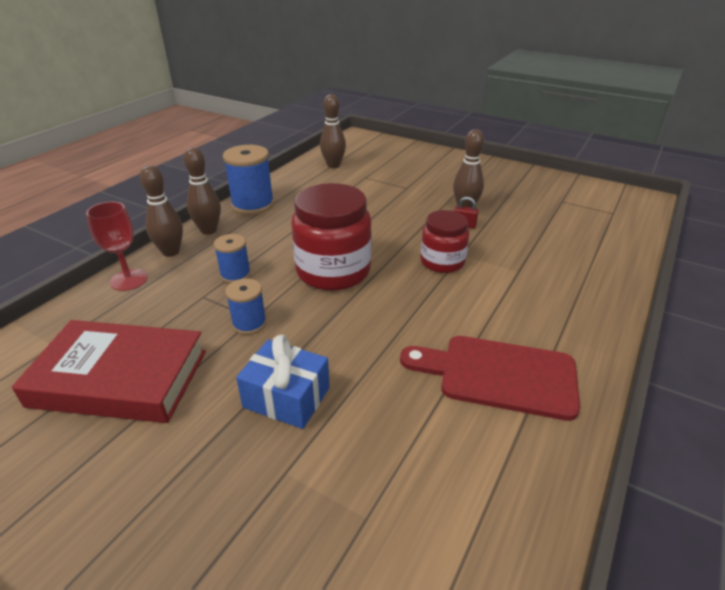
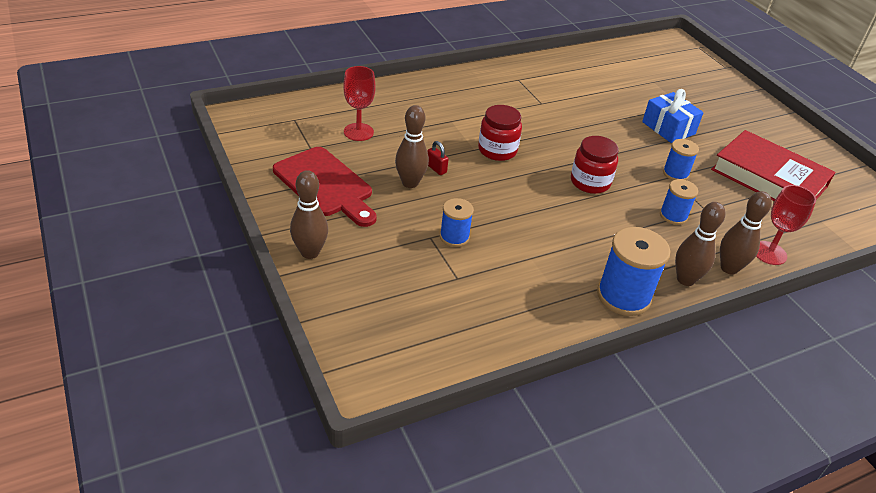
camera: 150 degrees left, 5 degrees up
red jar [291,183,372,291] -> red jar [571,136,619,194], size x0.61
brown bowling pin [320,94,346,168] -> brown bowling pin moved to [290,170,328,259]
red cutting board [400,336,580,421] -> red cutting board moved to [273,147,377,227]
none -> red goblet [343,66,376,141]
none -> blue spool [440,198,474,247]

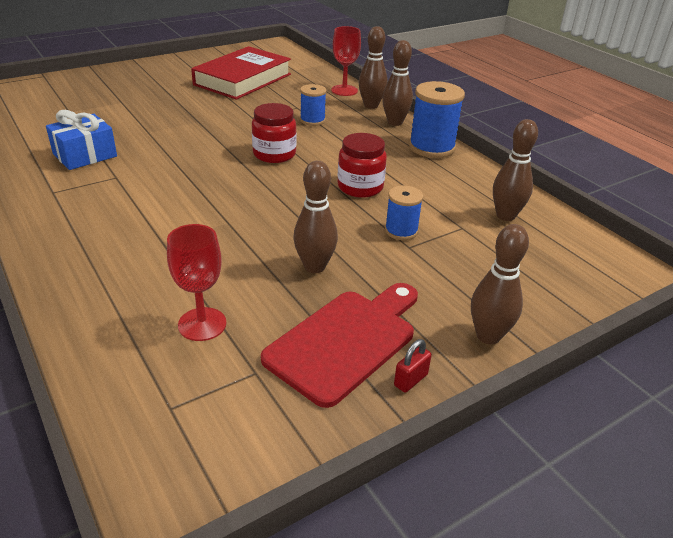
camera: 95 degrees left, 5 degrees down
red padlock [427,141,449,175] -> red padlock moved to [394,339,432,392]
red jar [478,105,522,161] -> red jar moved to [338,133,387,198]
blue gift [642,89,704,143] -> blue gift moved to [46,110,117,170]
blue spool [663,139,699,180] -> none
none -> brown bowling pin [493,119,538,221]

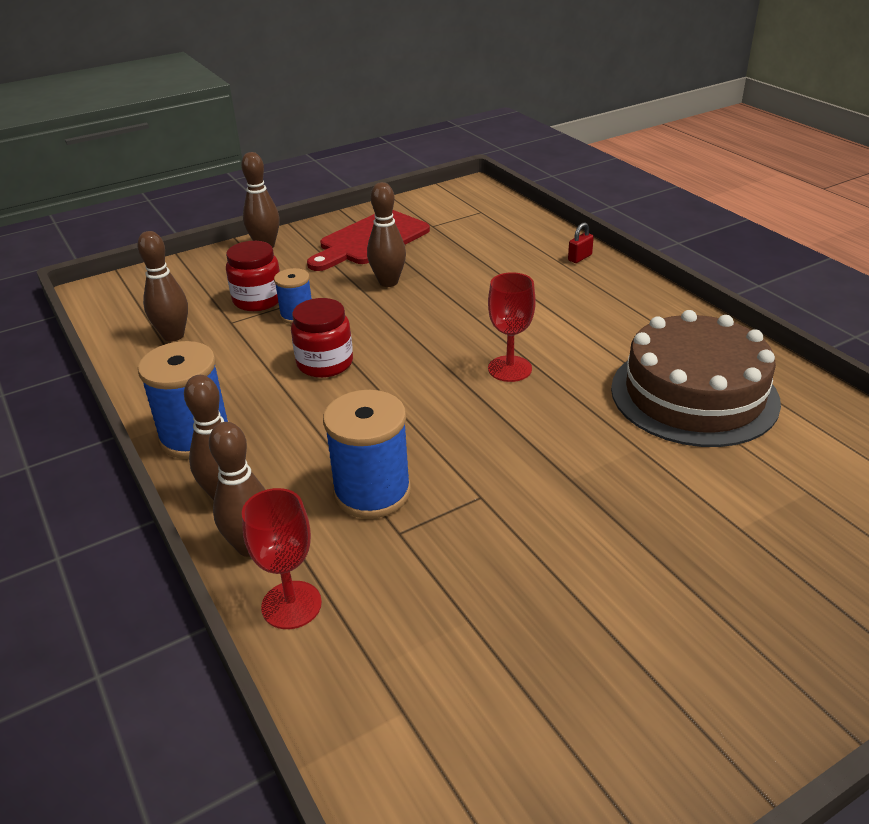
camera: 175 degrees left, 0 degrees up
blue gift [46,110,117,170] -> brown cake [611,310,781,447]
red goblet [167,224,227,341] -> red goblet moved to [488,272,536,382]
red book [191,46,291,100] -> none
red jar [252,103,297,163] -> red jar moved to [226,241,280,311]
blue spool [300,84,326,126] -> blue spool [323,390,411,519], size x1.72
red padlock [394,339,432,392] -> red padlock moved to [568,222,594,263]

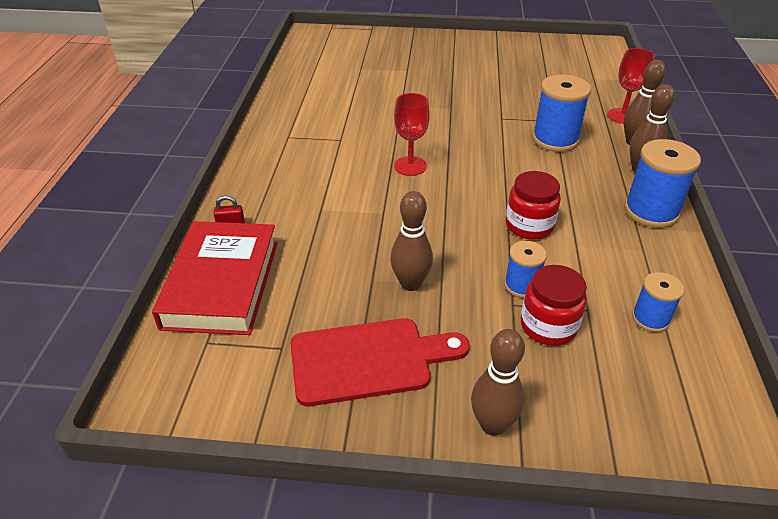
camera: 145 degrees left, 5 degrees up
brown bowling pin [137,231,188,342] -> blue spool [632,272,684,332]
brown cake [611,310,781,447] -> none
none -> red book [152,221,278,335]

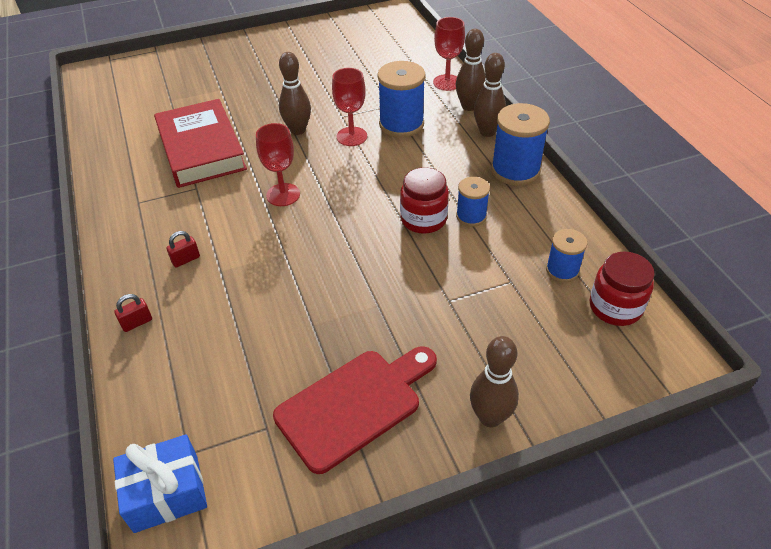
camera: 25 degrees left, 5 degrees up
red book [152,221,278,335] -> red book moved to [154,99,247,188]
brown bowling pin [390,191,433,291] -> brown bowling pin moved to [279,52,311,135]
blue spool [504,241,547,298] -> blue spool moved to [456,177,490,227]
red jar [521,265,587,346] -> red jar moved to [589,252,655,326]
none -> blue gift [113,434,207,533]
none -> red padlock [166,231,200,267]
none -> red goblet [332,68,367,146]

